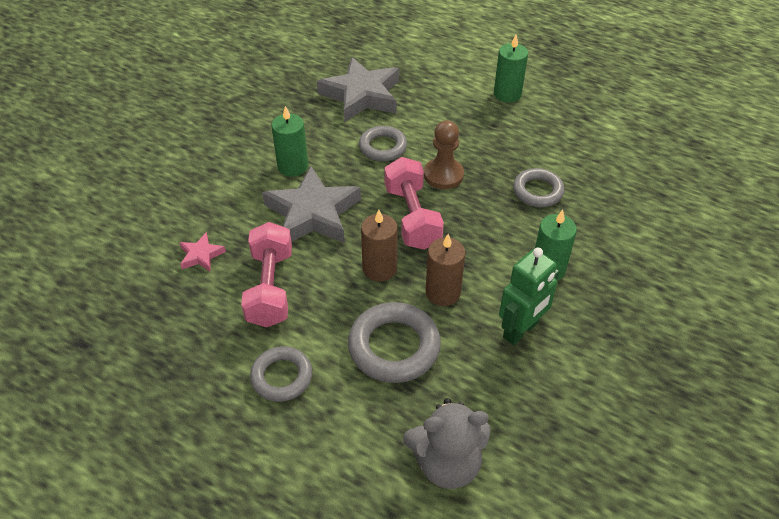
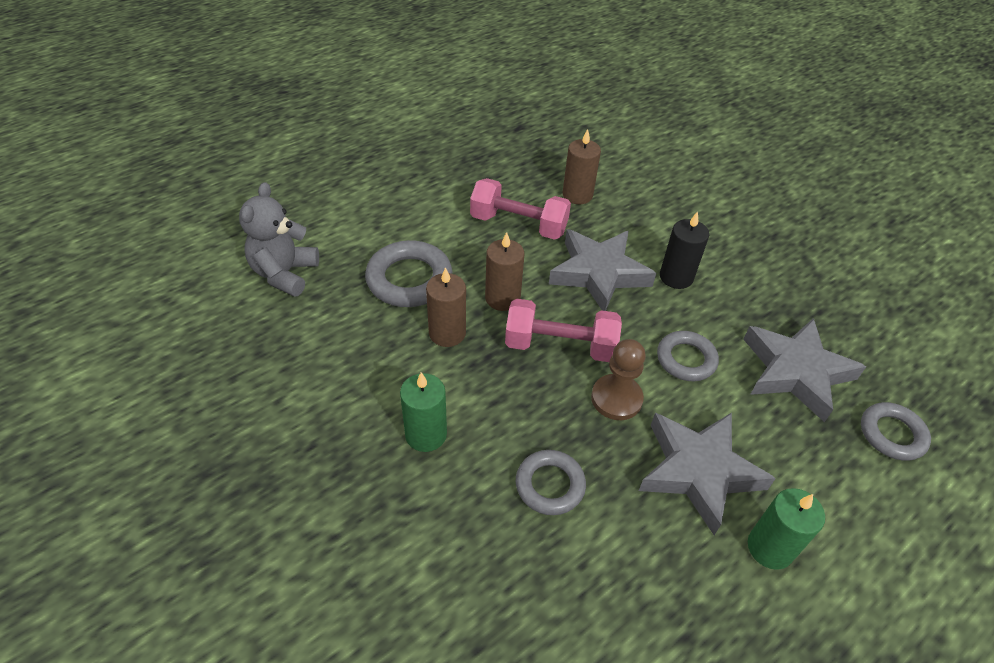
camera: 110 degrees right, 0 degrees up
pink star [179,232,226,272] -> brown candle [563,129,601,204]
grey ring [250,346,312,402] -> grey ring moved to [861,402,931,461]
green candle [272,106,308,177] -> black candle [660,211,709,289]
green robot [499,248,559,345] -> none
none -> grey star [639,413,776,535]

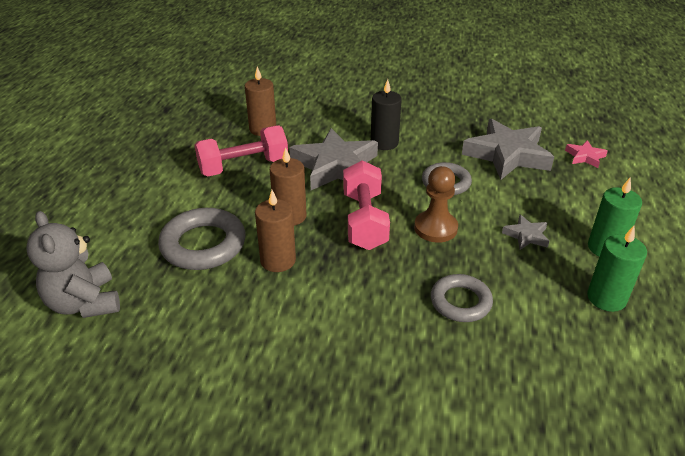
camera: 40 degrees left, 10 degrees down
green candle [400,372,447,452] -> green candle moved to [587,226,647,312]
pink dumbbell [505,299,622,362] -> pink dumbbell turned 60 degrees counterclockwise [343,160,390,250]
grey star [639,413,776,535] -> grey star [502,214,549,250], size x0.45
grey ring [861,402,931,461] -> pink star [565,140,608,168]

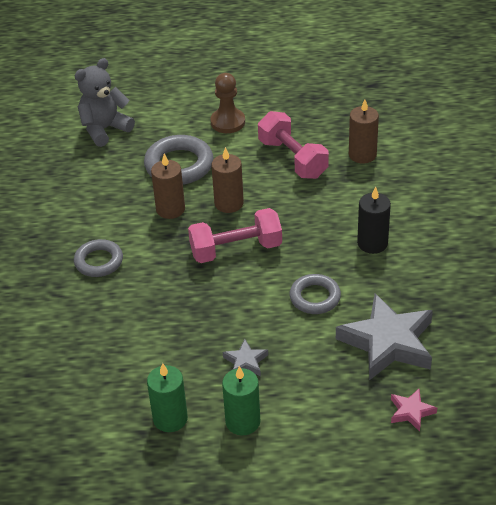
camera: 80 degrees right, 5 degrees up
grey star [289,128,378,190] -> none
brown pawn [414,166,458,243] -> brown pawn moved to [210,73,245,133]
grey ring [431,274,493,322] -> grey ring moved to [74,239,123,277]

